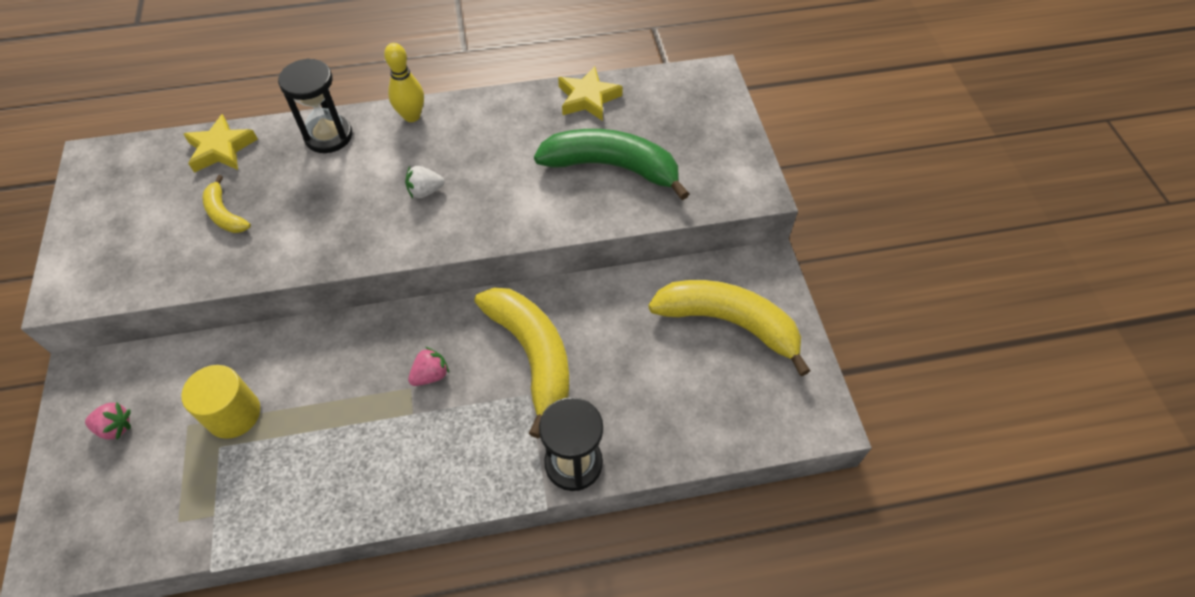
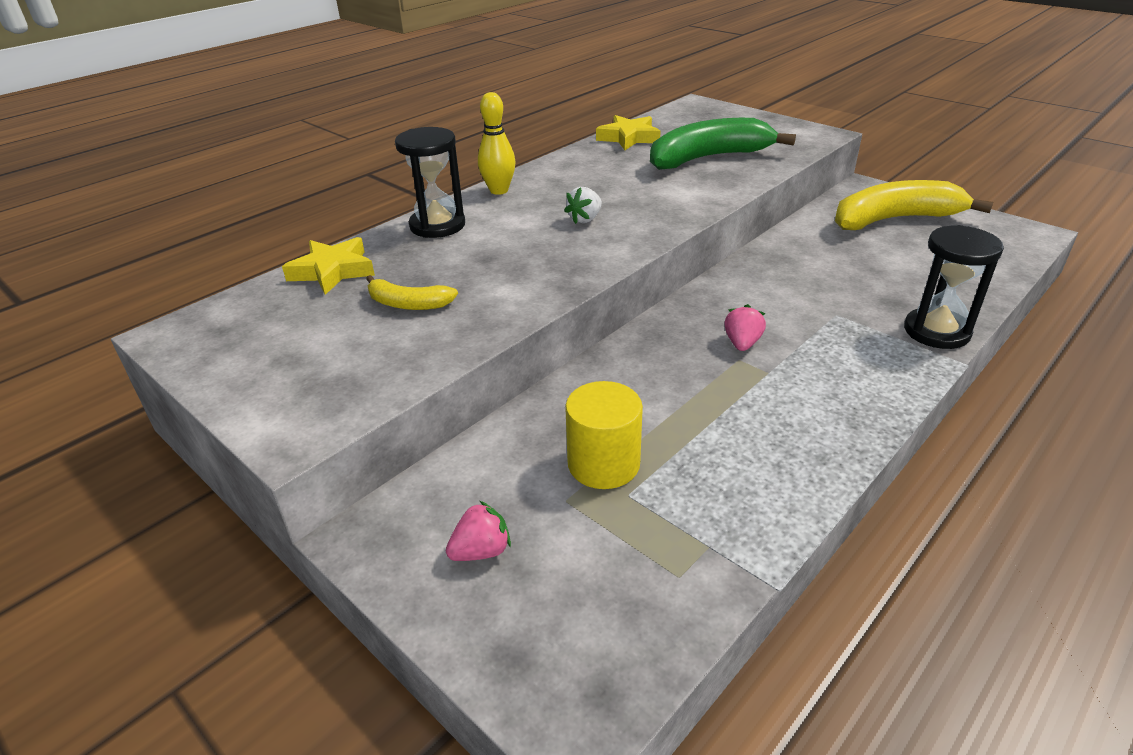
camera: 35 degrees left, 20 degrees down
yellow banana [475,288,569,438] -> none

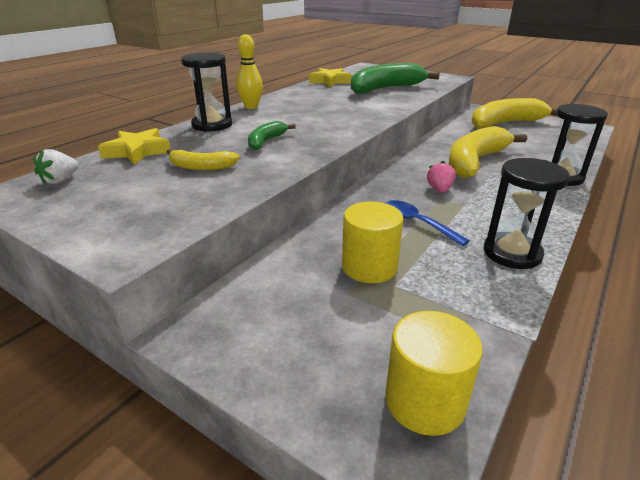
camera: 10 degrees left, 5 degrees down
pink strawberry [446,501,511,561] -> none
white strawberry [564,187,602,224] -> white strawberry moved to [34,149,79,185]
none -> green banana [248,121,296,150]
none -> yellow cylinder [385,311,483,436]
none -> blue spoon [386,200,470,246]
none -> yellow banana [449,126,527,178]
none -> black hourglass [484,158,570,269]

